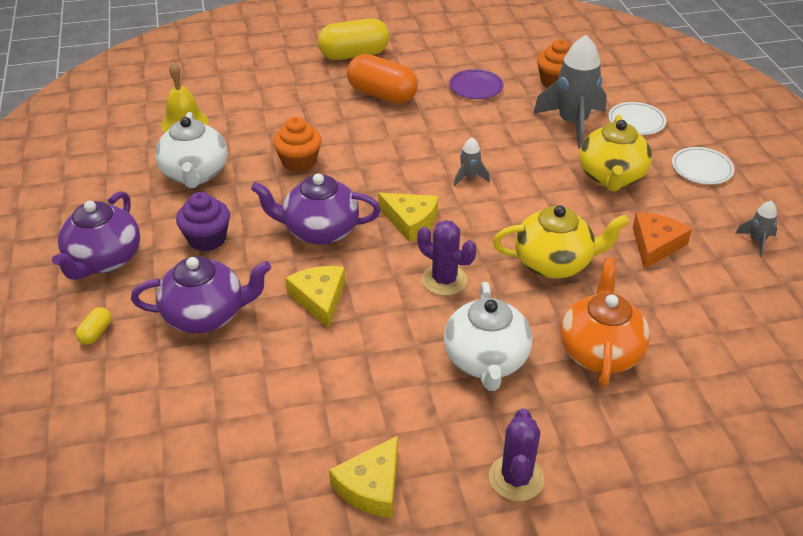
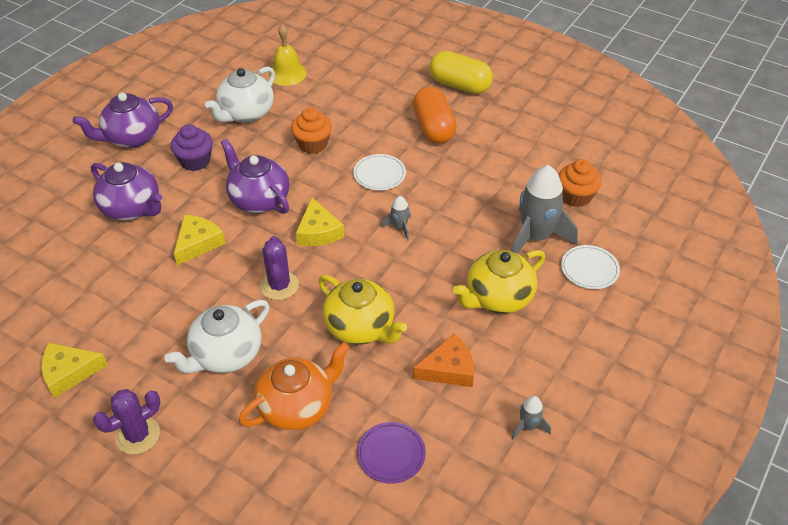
camera: 45 degrees right, 5 degrees up
yellow capsule [76,307,111,345] -> none
purple plate [449,69,504,99] -> purple plate moved to [357,422,426,484]
white plate [672,147,734,184] -> white plate moved to [353,154,406,190]

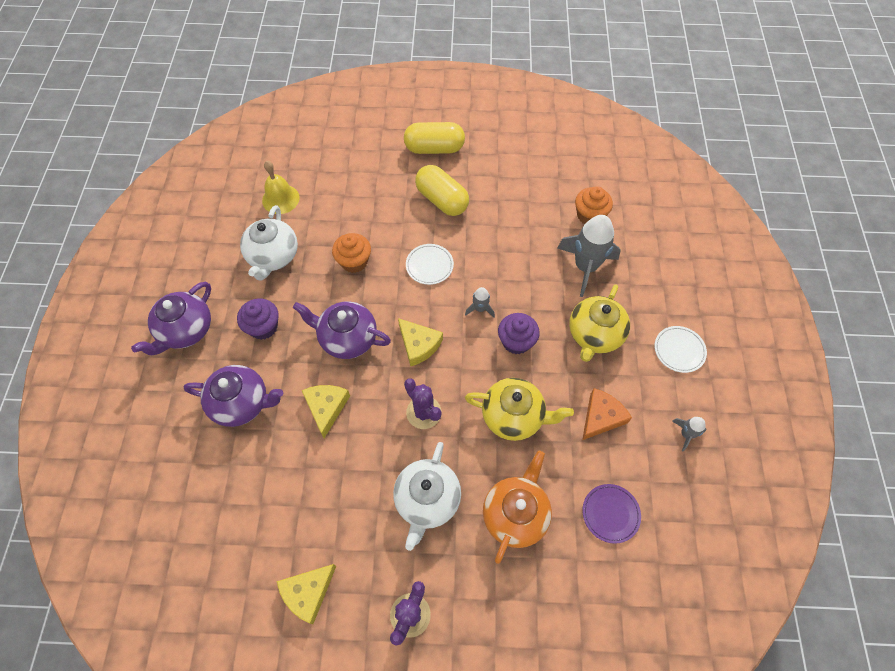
camera: 30 degrees left, 15 degrees up
orange capsule [413,87,457,144] -> yellow capsule [415,165,469,216]
white plate [561,245,620,289] -> white plate moved to [655,326,707,373]
none -> purple cupcake [498,313,540,354]

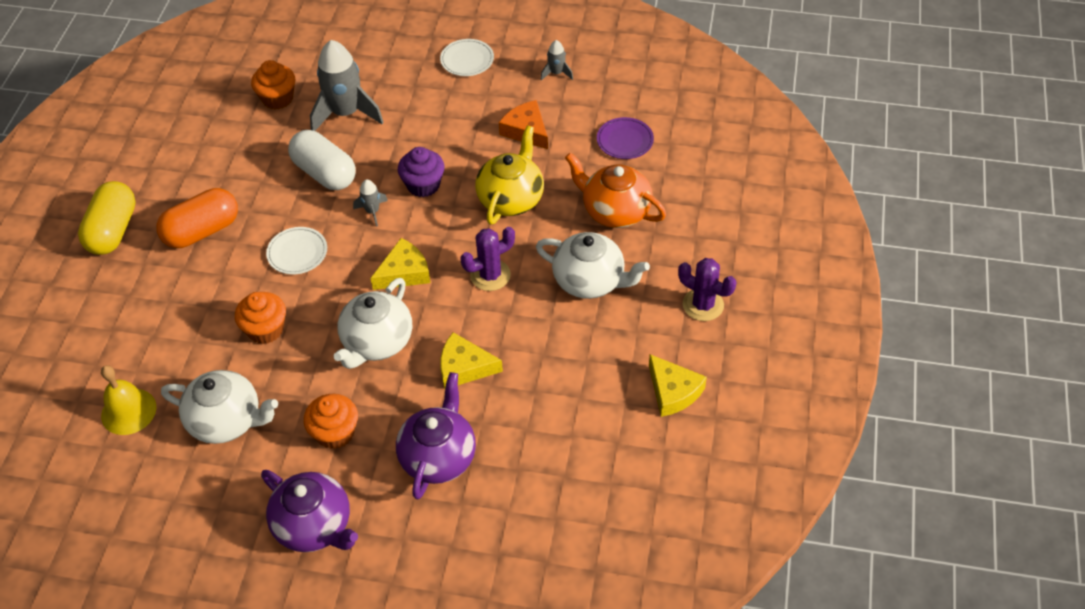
camera: 80 degrees left, 10 degrees down
purple cupcake [237,298,279,340] -> orange cupcake [304,394,358,449]
purple teapot [293,301,391,359] -> white teapot [334,278,412,369]
yellow capsule [415,165,469,216] -> orange capsule [156,188,238,248]
yellow teapot [569,284,630,362] -> none
none -> white capsule [288,130,356,190]

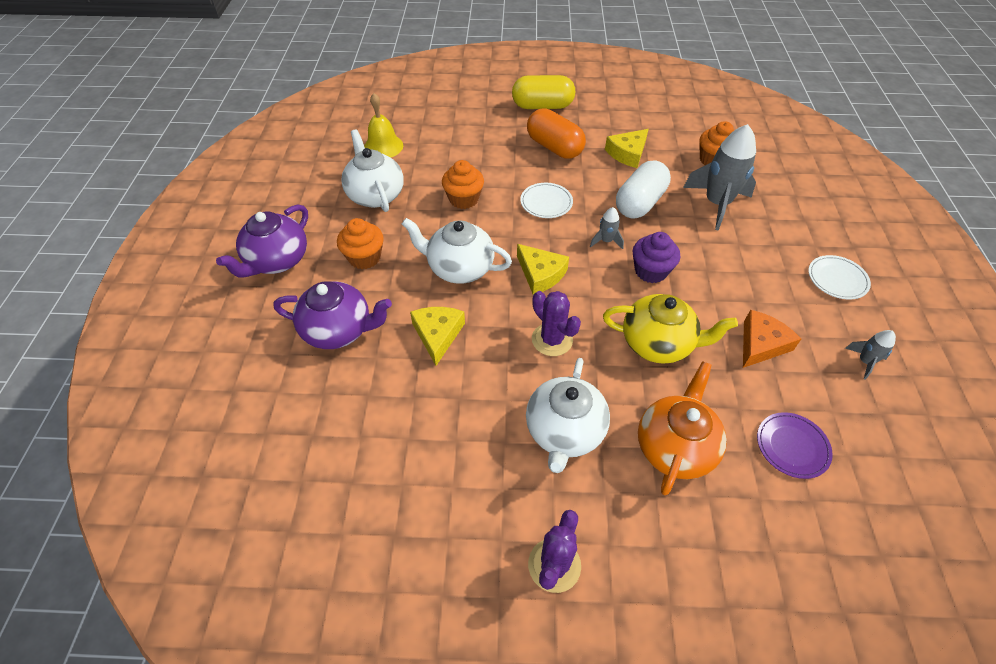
camera: 80 degrees right, 0 degrees up
white teapot [161,370,278,444] -> white teapot turned 150 degrees clockwise [341,129,404,212]
yellow cheese [649,354,707,417] -> yellow cheese moved to [605,129,649,168]

